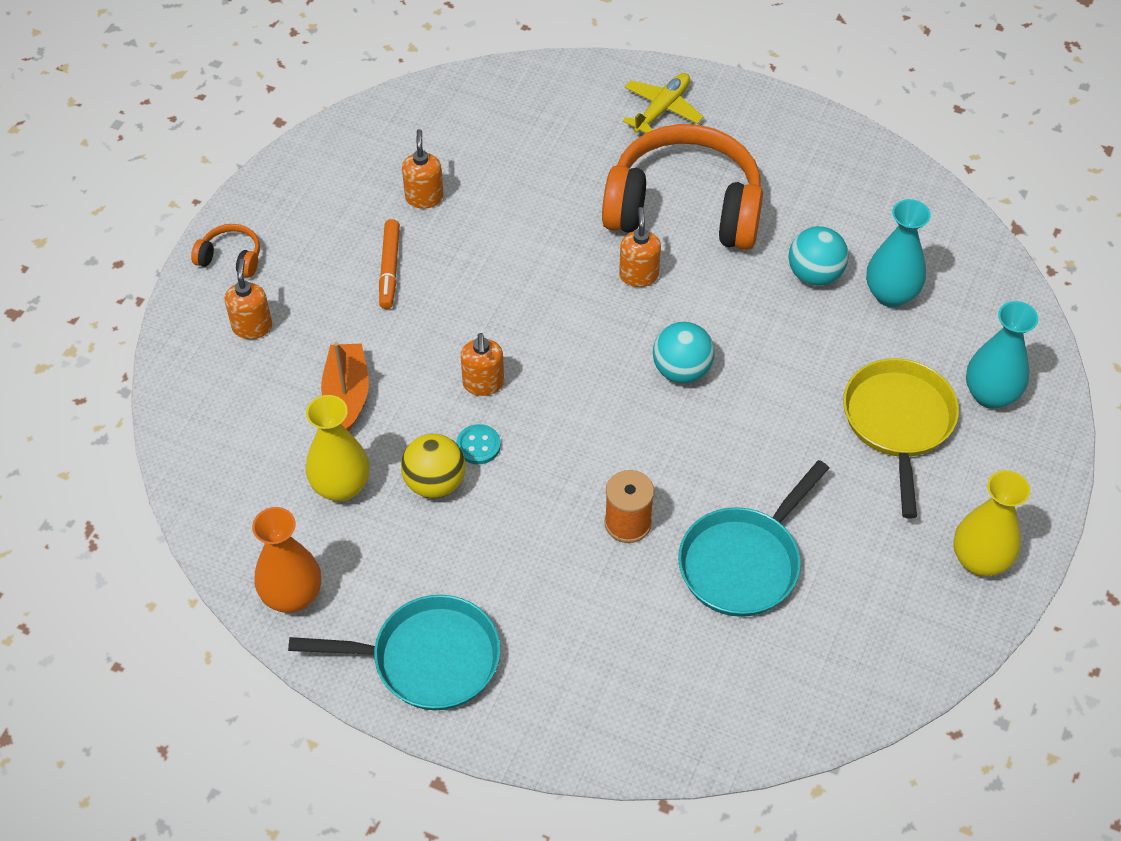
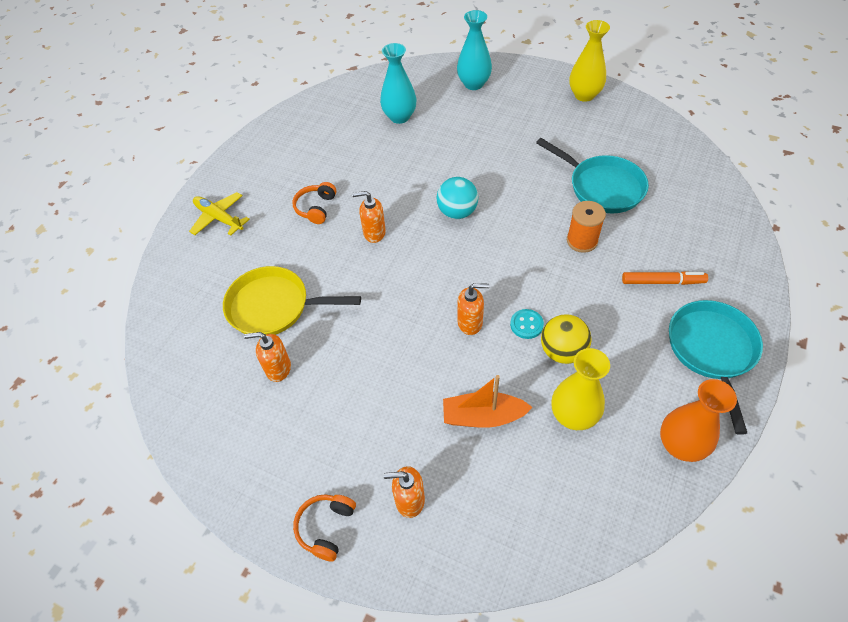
camera: 85 degrees left, 0 degrees up
orange marker [379,219,400,309] -> orange marker moved to [622,271,708,285]
orange headphones [602,124,763,250] -> orange headphones [292,182,336,224], size x0.40
turquoise ball [788,226,849,286] -> none
yellow pan [843,358,959,519] -> yellow pan moved to [223,266,361,335]

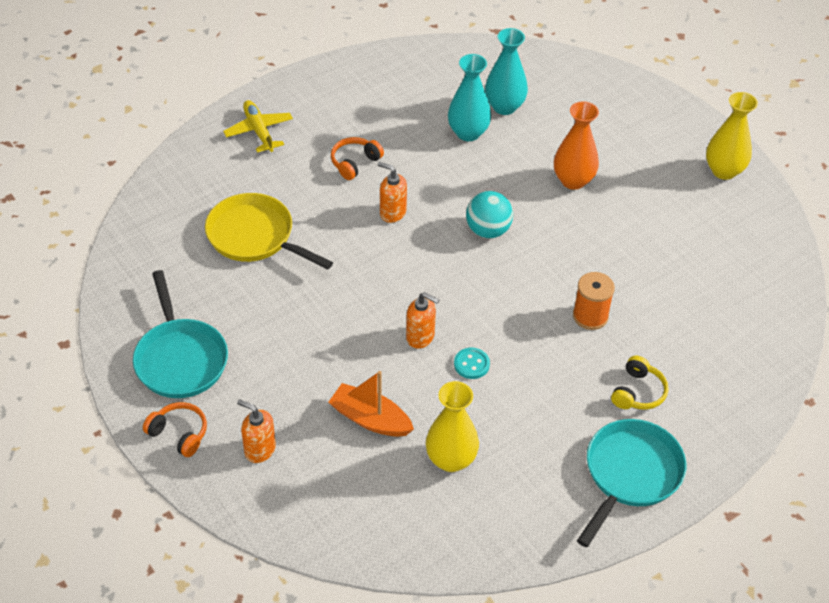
camera: 25 degrees right, 5 degrees down
orange soap dispenser [244,332,291,382] -> none
orange headphones [293,494,356,561] -> orange headphones turned 75 degrees clockwise [143,402,207,457]
turquoise vase [457,10,492,90] -> turquoise vase moved to [448,54,491,141]
turquoise pan [536,138,649,213] -> turquoise pan moved to [133,270,228,398]
yellow ball [541,314,592,364] -> none
orange marker [622,271,708,285] -> yellow headphones [611,356,668,410]
orange vase [660,379,737,462] -> orange vase moved to [554,101,599,190]

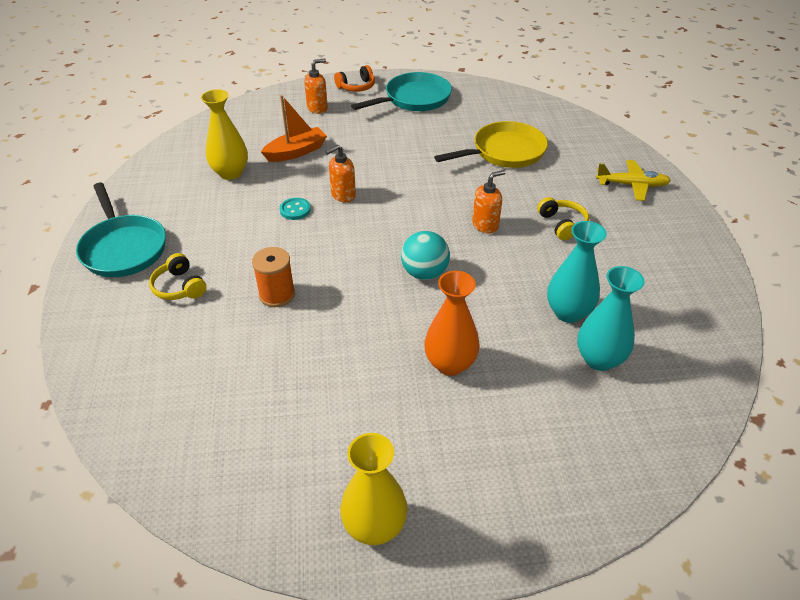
camera: 120 degrees right, 5 degrees down
turquoise pan [133,270,228,398] -> turquoise pan turned 135 degrees clockwise [351,72,452,111]
orange headphones [331,137,384,180] -> yellow headphones [537,197,589,240]

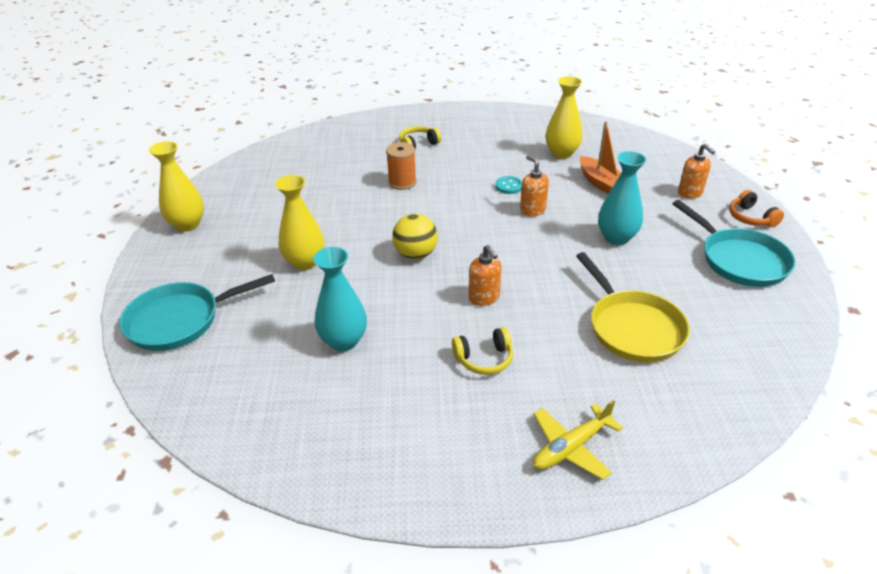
camera: 95 degrees right, 5 degrees down
turquoise pan [76,183,166,277] -> turquoise pan moved to [120,274,275,351]
turquoise ball [401,231,450,280] -> yellow ball [392,214,438,259]
orange vase [424,271,480,376] -> yellow vase [275,175,324,270]
turquoise vase [577,266,645,371] -> turquoise vase moved to [598,151,647,245]
yellow plane [596,160,671,201] -> yellow plane turned 45 degrees clockwise [533,400,623,480]

